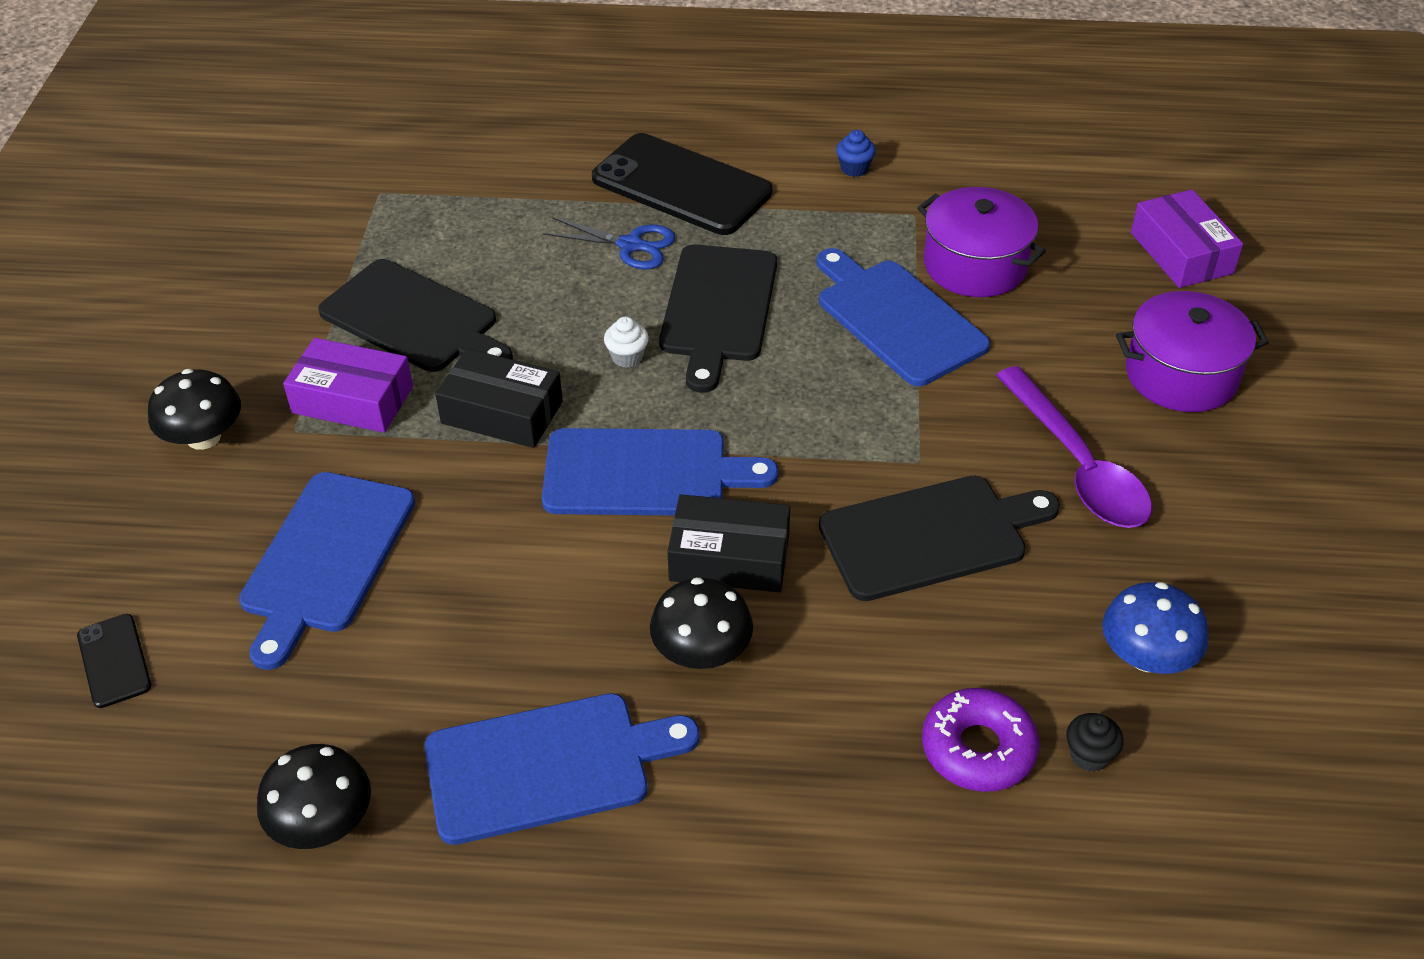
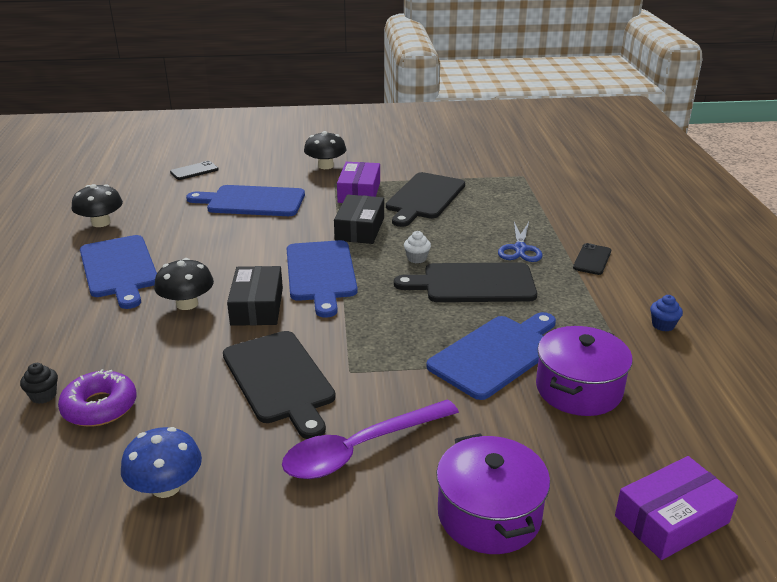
camera: 80 degrees right, 15 degrees down
black phone [592,133,772,235] -> black phone [573,243,611,275], size x0.46
black cupcake [1066,713,1124,772] -> black cupcake moved to [20,363,58,404]

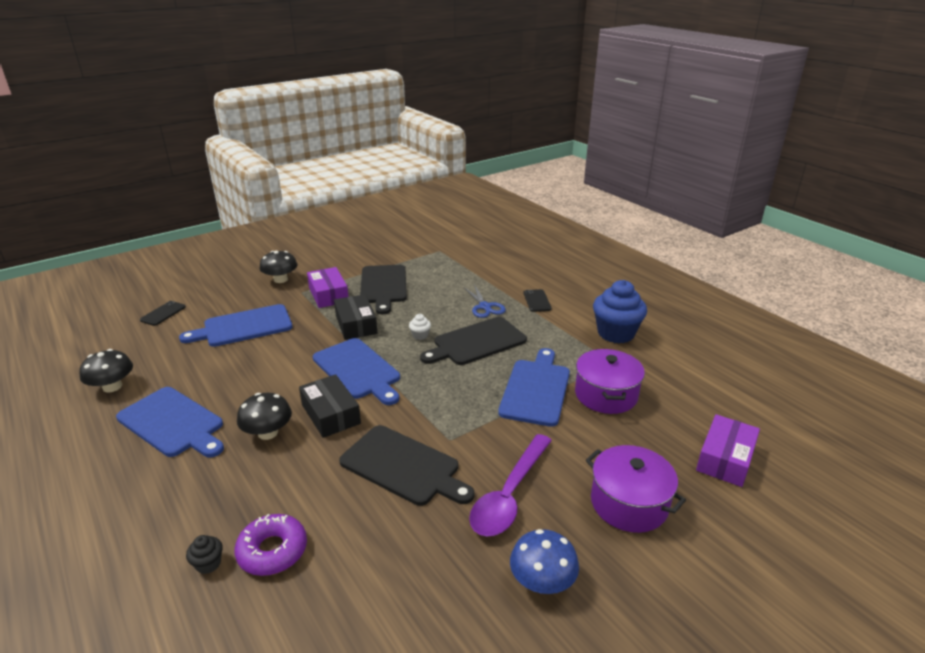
camera: 30 degrees left, 0 degrees up
blue mushroom [121,427,202,498] -> blue mushroom moved to [510,529,579,594]
blue cupcake [650,295,683,331] -> blue cupcake [593,280,647,343], size x2.38

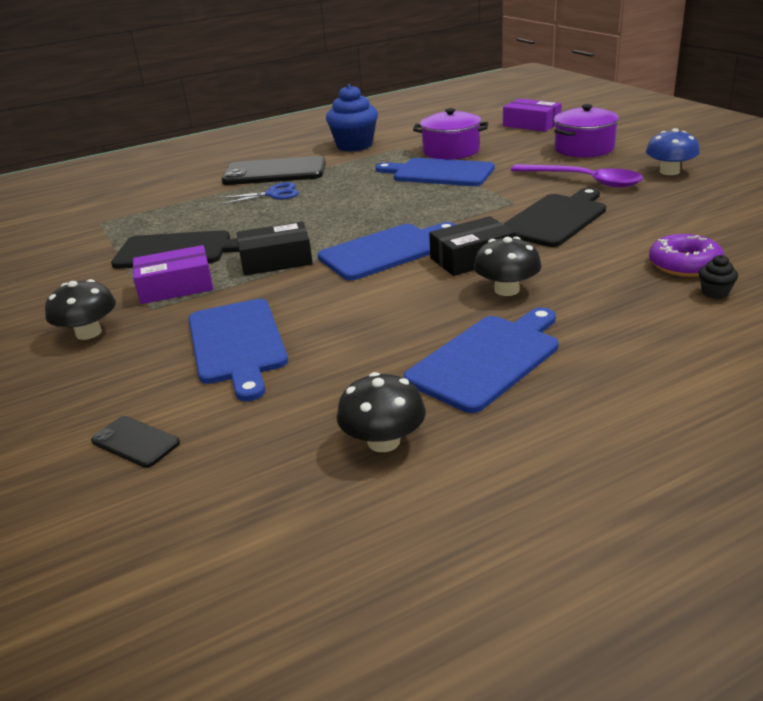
camera: 80 degrees left, 0 degrees up
white cupcake [409,314,431,340] -> none
black cutting board [420,317,527,365] -> none
black phone [523,289,552,312] -> black phone [221,156,326,185], size x2.16

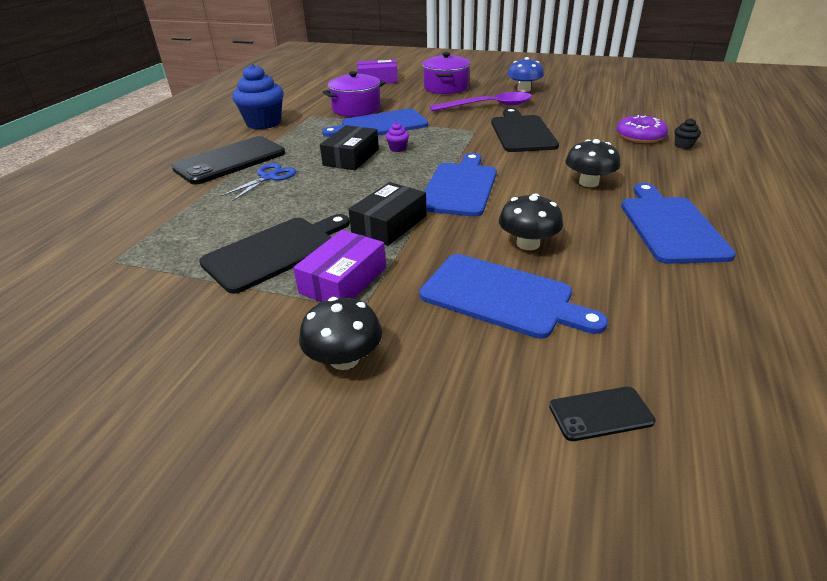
camera: 45 degrees left, 5 degrees up
black mushroom [336,372,426,452] -> black mushroom moved to [499,193,563,250]
black box [429,216,516,276] -> black box moved to [320,125,379,170]
none -> purple cupcake [386,122,409,152]

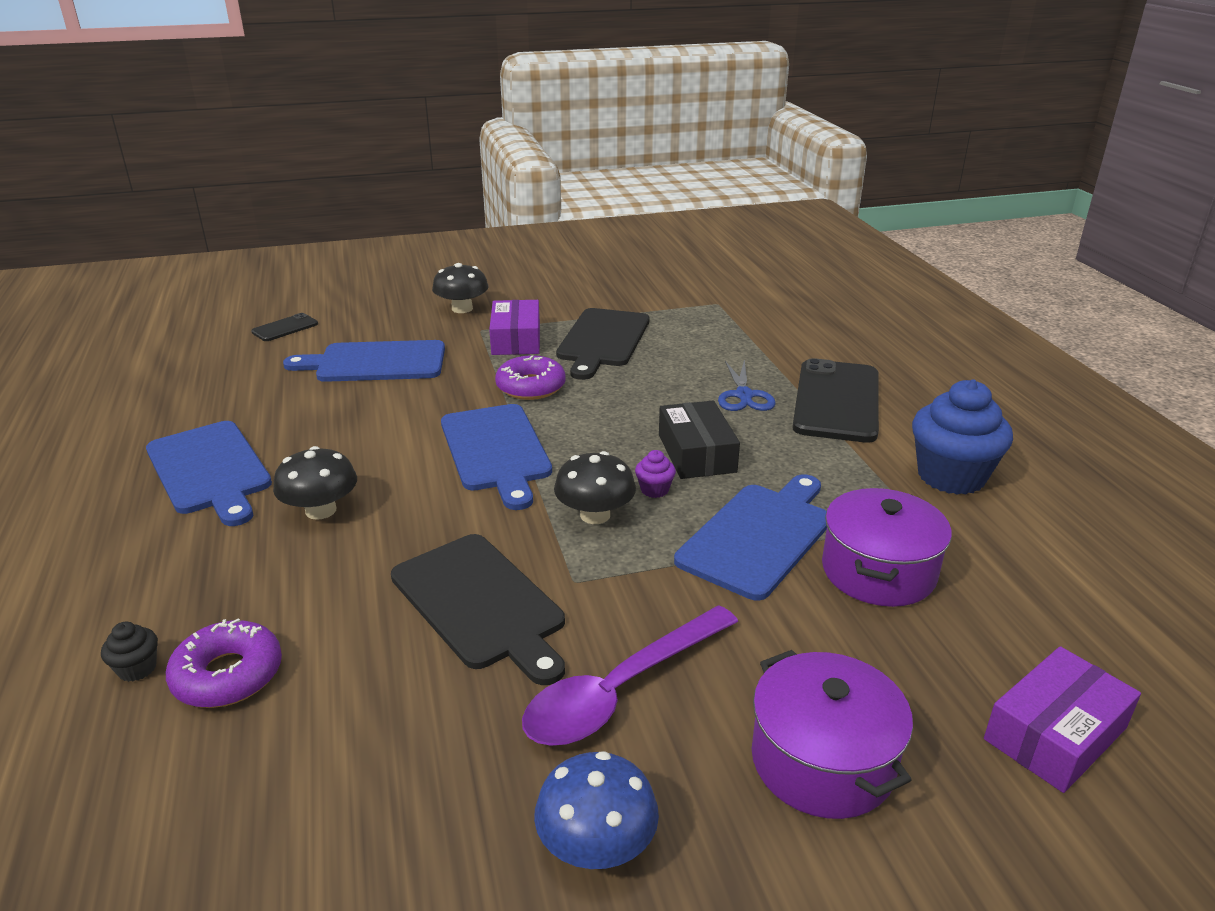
camera: 145 degrees right, 5 degrees down
black box [348,182,426,246] -> purple donut [495,355,566,400]
black mushroom [499,193,563,250] -> black mushroom moved to [554,451,636,524]

